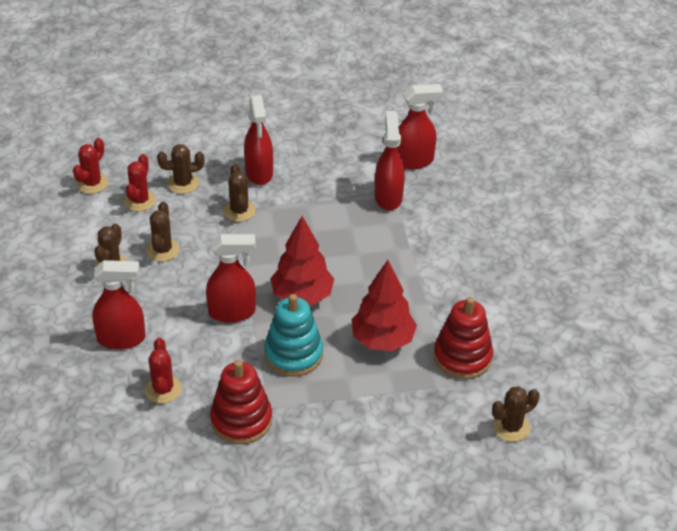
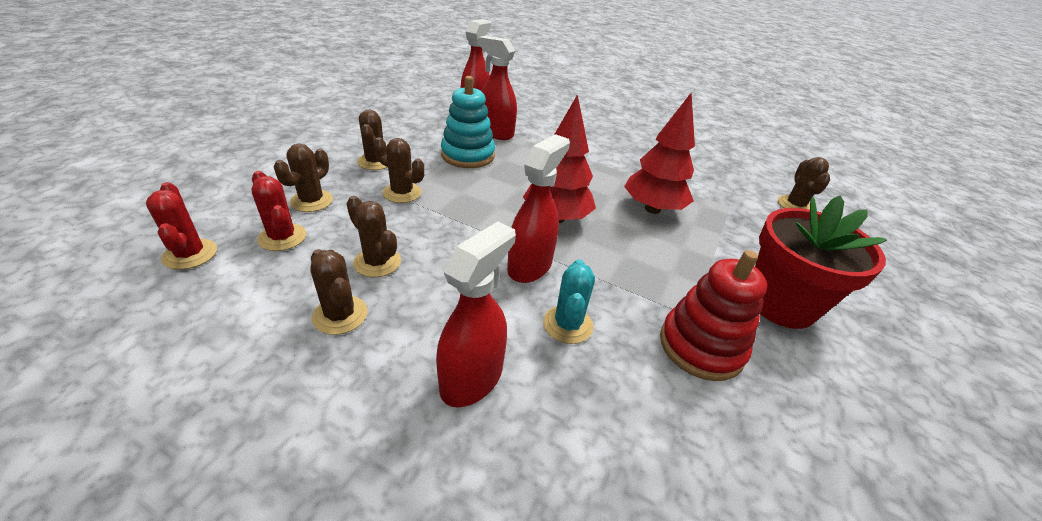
camera: 55 degrees left, 5 degrees down
red cactus [145,338,182,404] -> none
red spray bottle [244,95,273,185] -> brown cactus [357,109,388,170]
turquoise stacking toy [264,294,323,377] -> turquoise stacking toy moved to [441,76,495,168]
red stacking toy [434,297,493,379] -> none
none -> turquoise cactus [543,259,595,344]
none -> red flower pot [755,195,887,329]

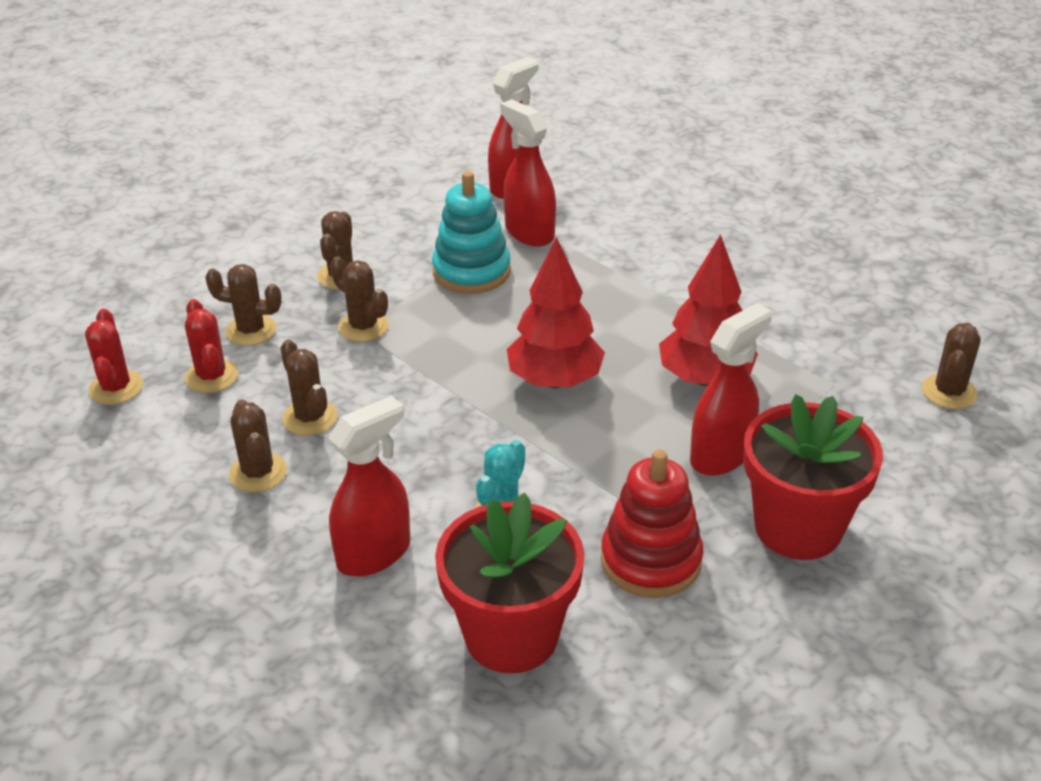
camera: 20 degrees right, 0 degrees up
brown cactus [274,143,333,212] -> brown cactus turned 60 degrees clockwise [205,264,282,346]
red spray bottle [507,134,570,283] -> red spray bottle moved to [690,303,772,475]
none -> red flower pot [435,493,585,674]

